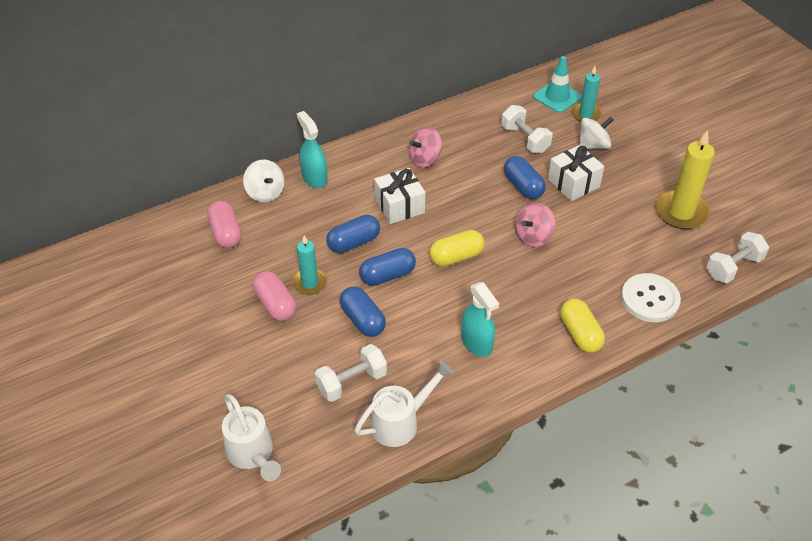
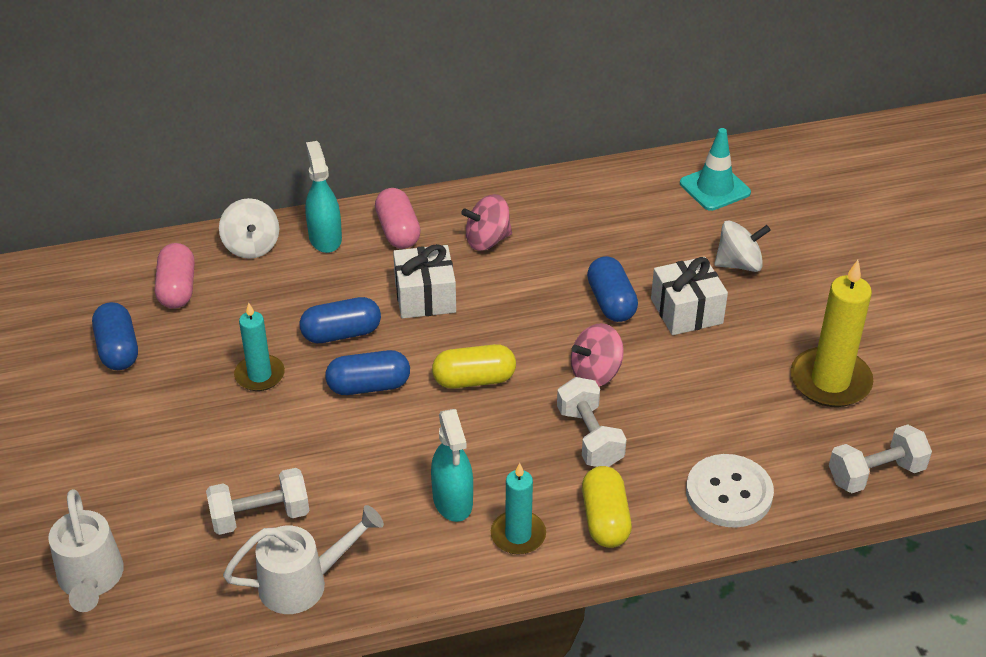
camera: 15 degrees right, 5 degrees down
pink capsule [253,271,296,321] -> pink capsule moved to [375,188,421,249]
blue capsule [340,286,386,337] -> blue capsule moved to [92,302,138,370]
white dumbbell [501,105,552,153] -> white dumbbell moved to [557,377,627,467]
turquoise candle [571,66,602,122] -> turquoise candle moved to [491,463,546,555]

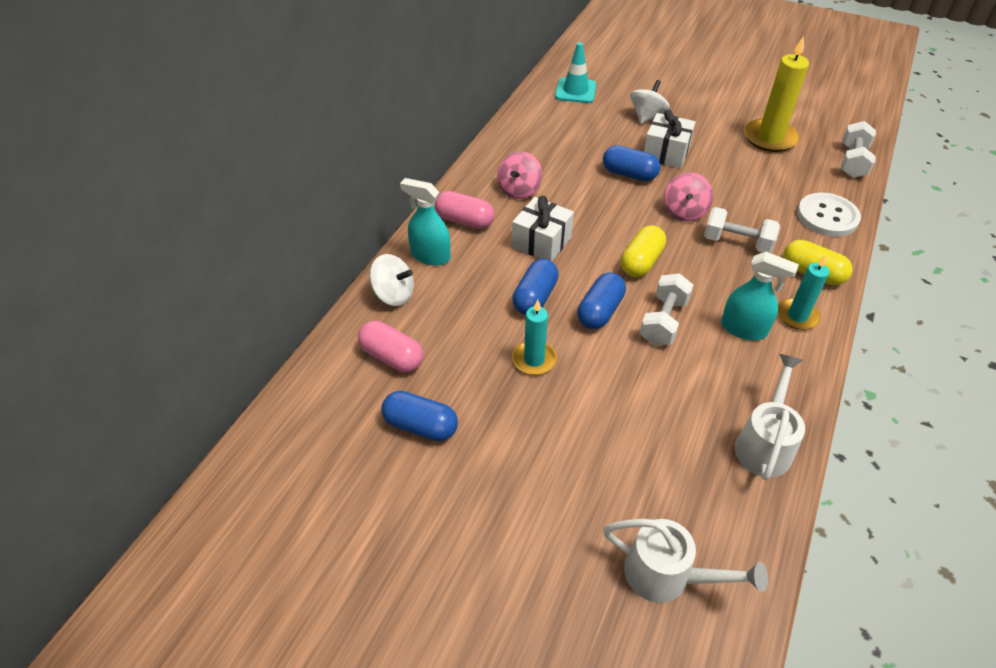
camera: 50 degrees left, 5 degrees up
white dumbbell [206,468,309,535] -> white dumbbell moved to [640,273,693,345]

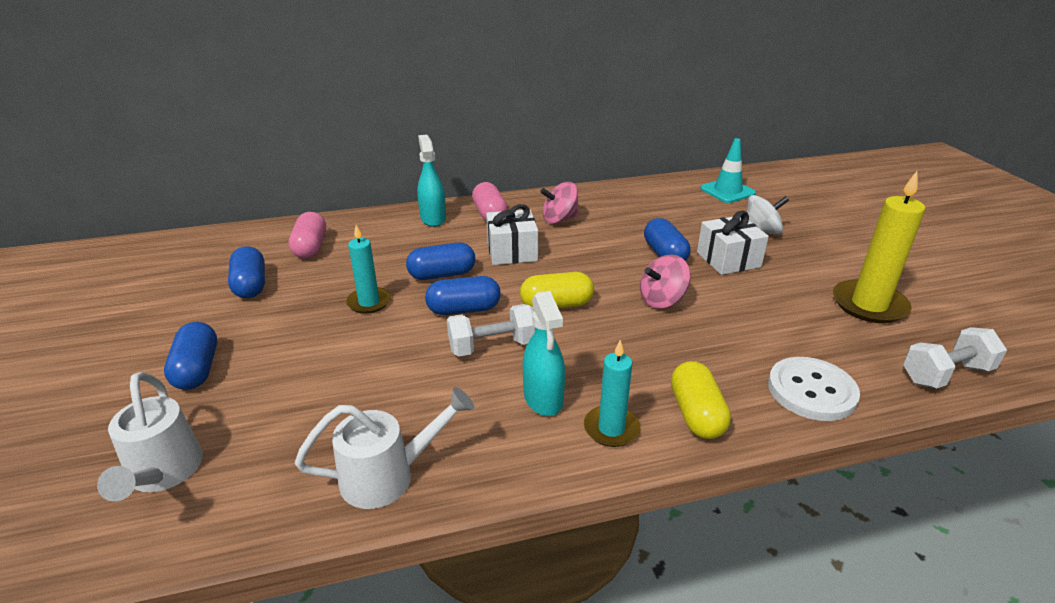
camera: 50 degrees right, 15 degrees down
white spinning top [369,254,414,306] -> none
white dumbbell [704,207,780,253] -> none
none -> blue capsule [164,322,217,390]

